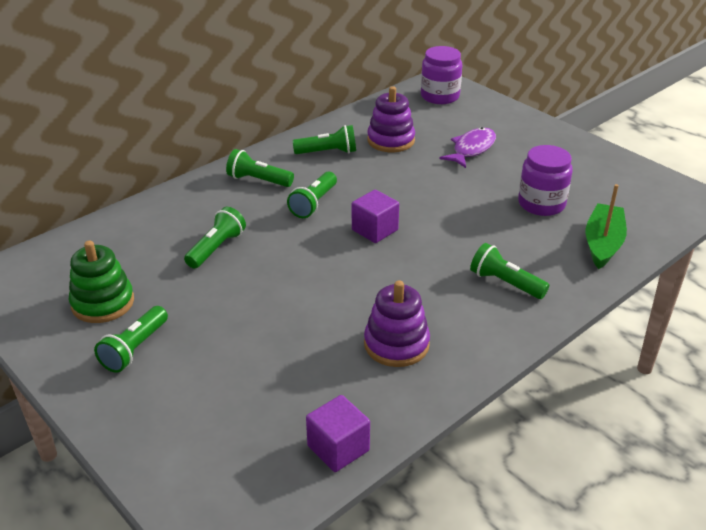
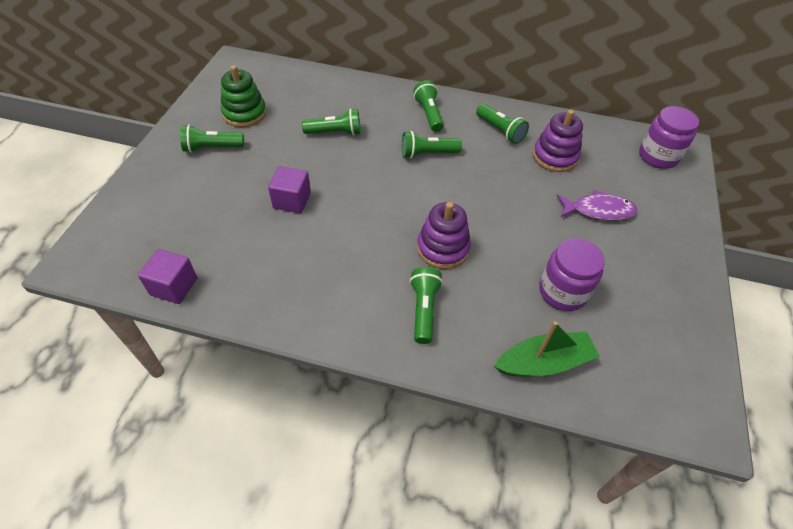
camera: 55 degrees right, 15 degrees up
purple cube [352,190,399,243] -> purple cube moved to [268,166,311,213]
purple stacking toy [364,281,430,367] -> purple stacking toy moved to [417,202,471,269]

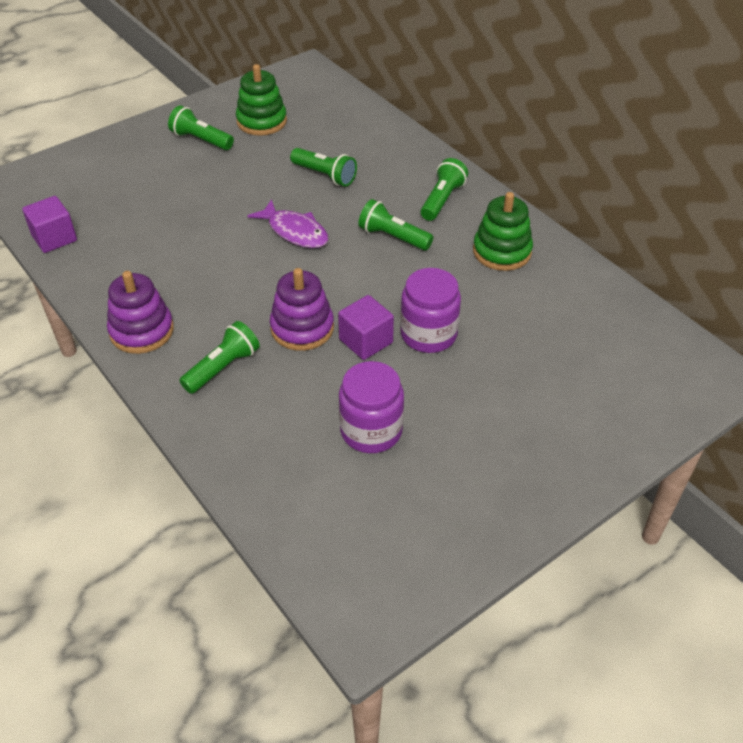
camera: 40 degrees right, 5 degrees down
purple cube [268,166,311,213] -> purple cube moved to [338,295,394,360]
green flashlight [476,104,529,144] -> green stacking toy [473,192,533,271]
green boat [494,321,600,377] -> none
purple stacking toy [533,109,583,172] -> purple stacking toy moved to [107,271,174,354]
purple fish [556,190,638,221] -> purple fish moved to [248,199,328,248]
purple jar [639,106,699,169] -> purple jar moved to [400,268,461,353]

